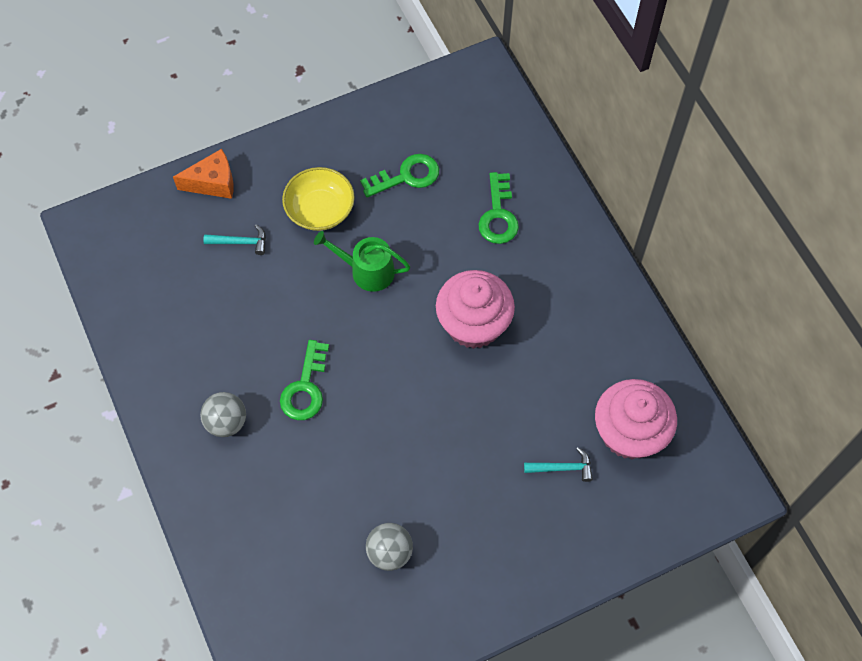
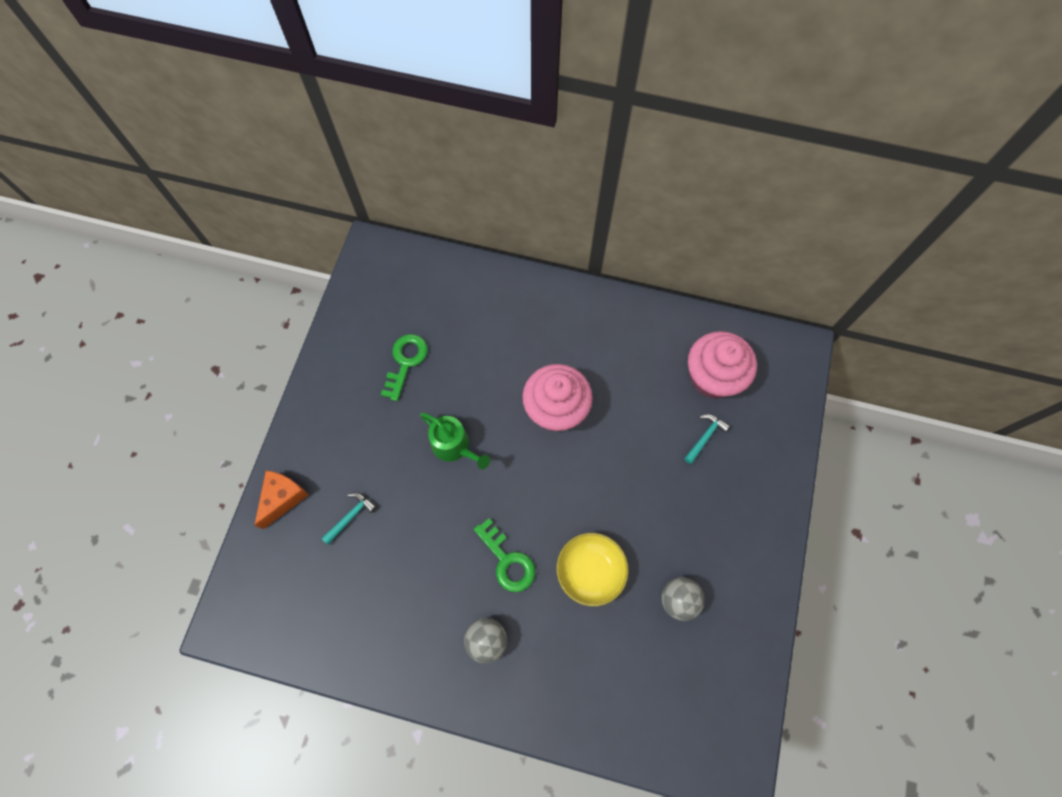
camera: 50 degrees left, 5 degrees up
yellow bowl [282,167,355,231] -> yellow bowl moved to [557,533,629,606]
green watering can [314,231,410,292] -> green watering can turned 105 degrees counterclockwise [420,412,490,469]
green key [479,172,519,244] -> none

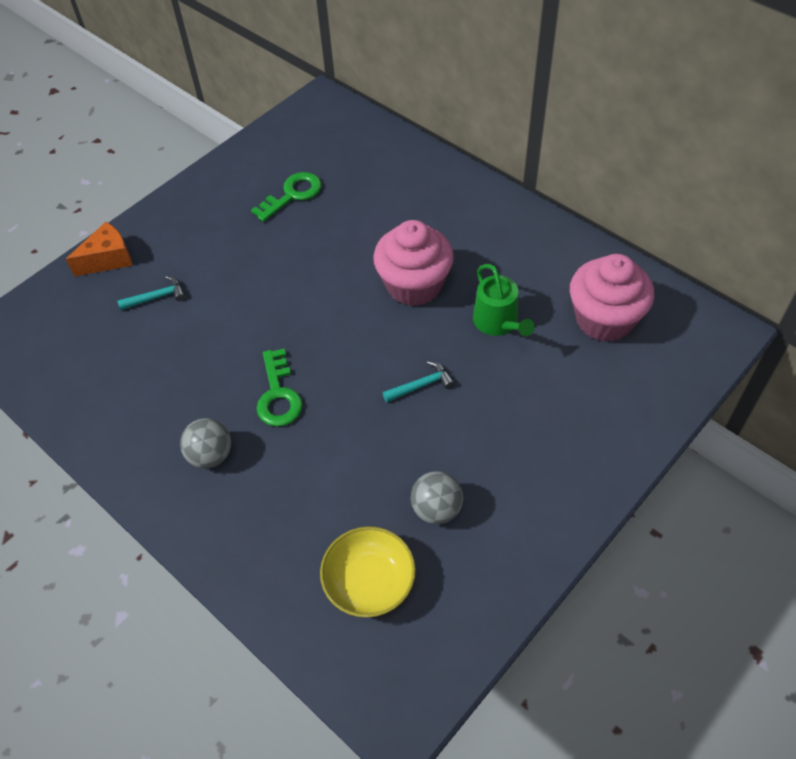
camera: 30 degrees right, 15 degrees down
green watering can [420,412,490,469] -> green watering can moved to [473,264,535,336]
yellow bowl [557,533,629,606] -> yellow bowl moved to [320,526,416,618]
turquoise hammer [684,414,730,464] -> turquoise hammer moved to [383,361,455,402]

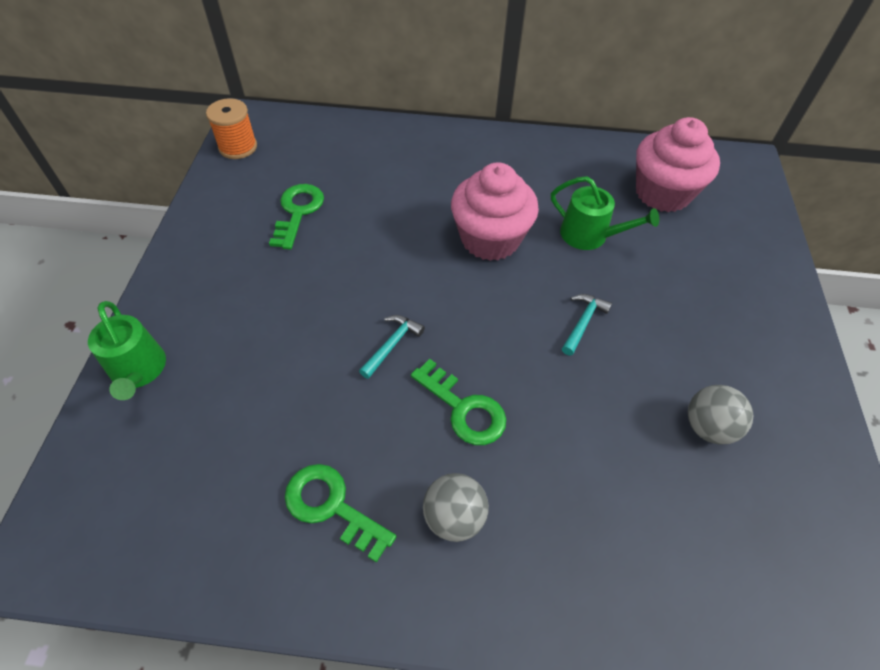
camera: 40 degrees left, 0 degrees up
orange cheese [66,222,133,276] -> green watering can [88,301,166,400]
turquoise hammer [117,276,185,310] -> turquoise hammer moved to [359,315,425,379]
yellow bowl [320,526,416,618] -> none
none -> orange spool [206,98,257,159]
none -> green key [285,464,396,563]

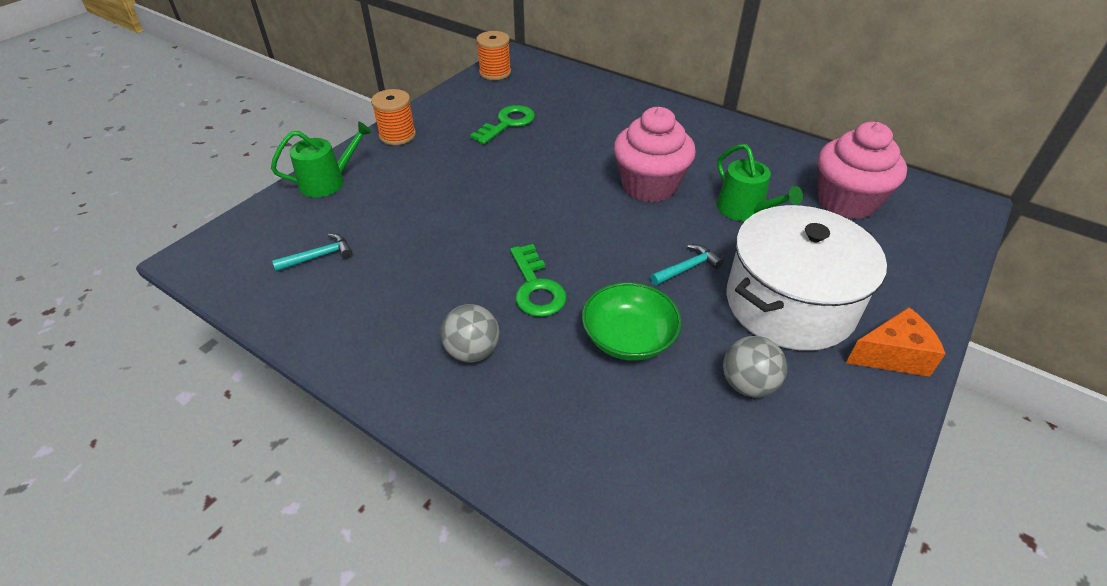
camera: 30 degrees right, 10 degrees down
green watering can [88,301,166,400] -> green watering can turned 120 degrees counterclockwise [271,122,372,197]
green key [285,464,396,563] -> none
turquoise hammer [359,315,425,379] -> turquoise hammer moved to [272,234,352,272]
none -> orange spool [371,89,416,145]
none -> green bowl [582,282,682,361]
none -> white pot [726,205,887,351]
none -> orange cheese [846,307,945,377]

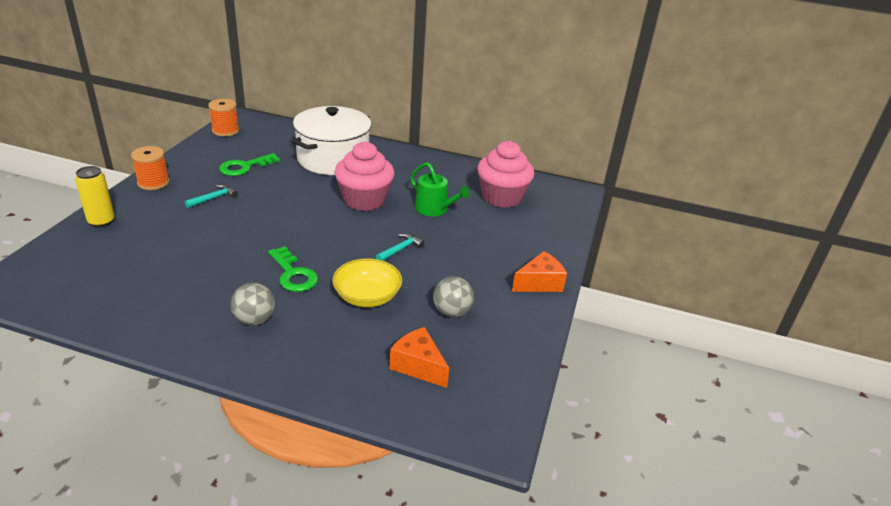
camera: 20 degrees left, 10 degrees down
green watering can [271,122,372,197] -> yellow can [75,166,115,227]
turquoise hammer [272,234,352,272] -> turquoise hammer moved to [185,184,238,208]
green key [470,105,535,144] -> green key turned 150 degrees counterclockwise [219,153,280,176]
green bowl [582,282,682,361] -> yellow bowl [332,258,402,307]
white pot [726,205,887,351] -> white pot moved to [292,106,371,175]
none -> orange cheese [390,327,449,388]

